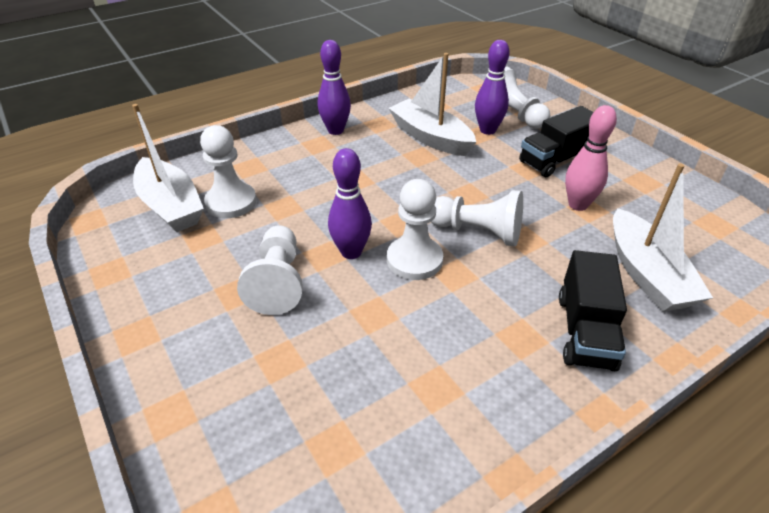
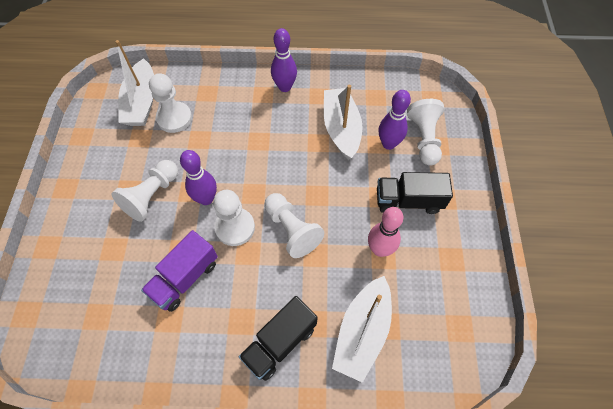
camera: 35 degrees right, 20 degrees up
none -> purple truck [141,230,218,312]

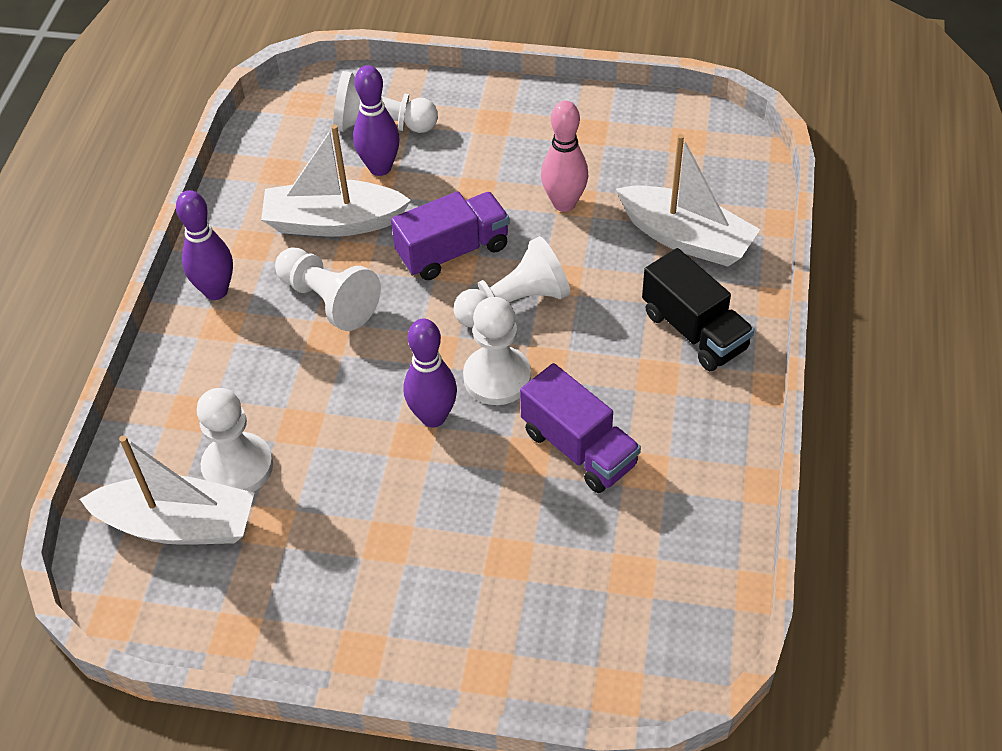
camera: 80 degrees left, 10 degrees down
white pawn [112,160,178,222] -> white pawn moved to [275,248,381,331]
black truck [377,172,453,214] -> none
none -> purple truck [391,191,510,280]

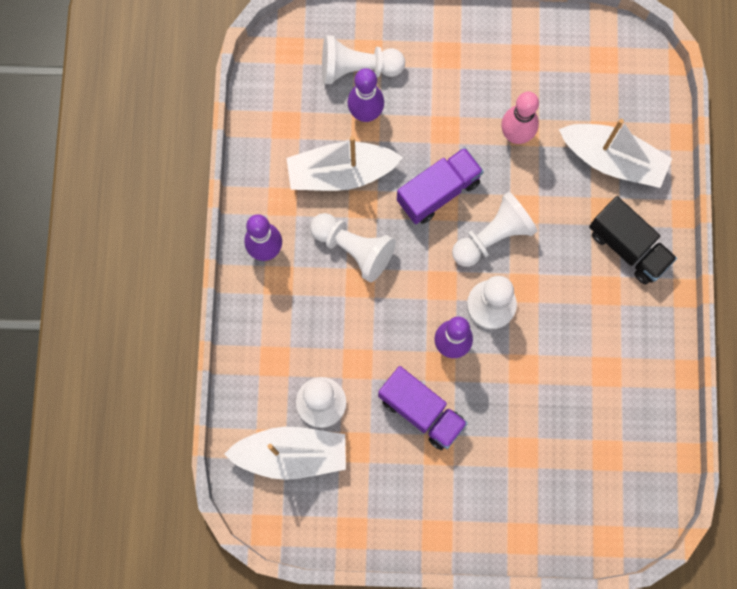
camera: 10 degrees left, 25 degrees up
purple truck [520,363,641,493] -> purple truck moved to [378,366,468,450]

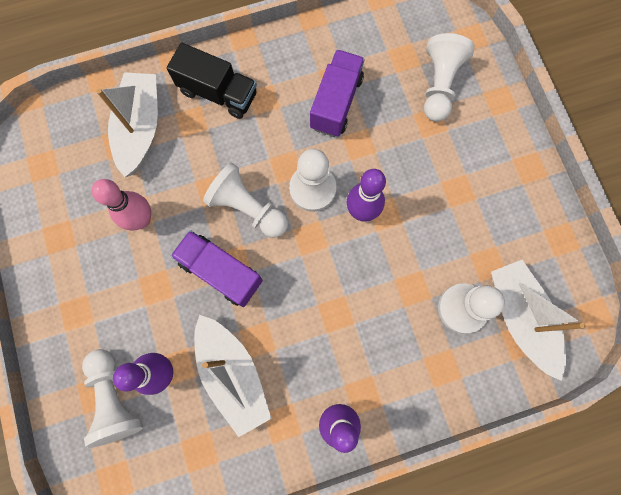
camera: 110 degrees left, 0 degrees up
white pawn [310,213,396,282] -> white pawn moved to [424,33,475,122]
purple truck [378,366,468,450] -> purple truck moved to [310,50,365,137]
black truck [589,196,677,285] -> black truck turned 90 degrees clockwise [167,43,257,119]

